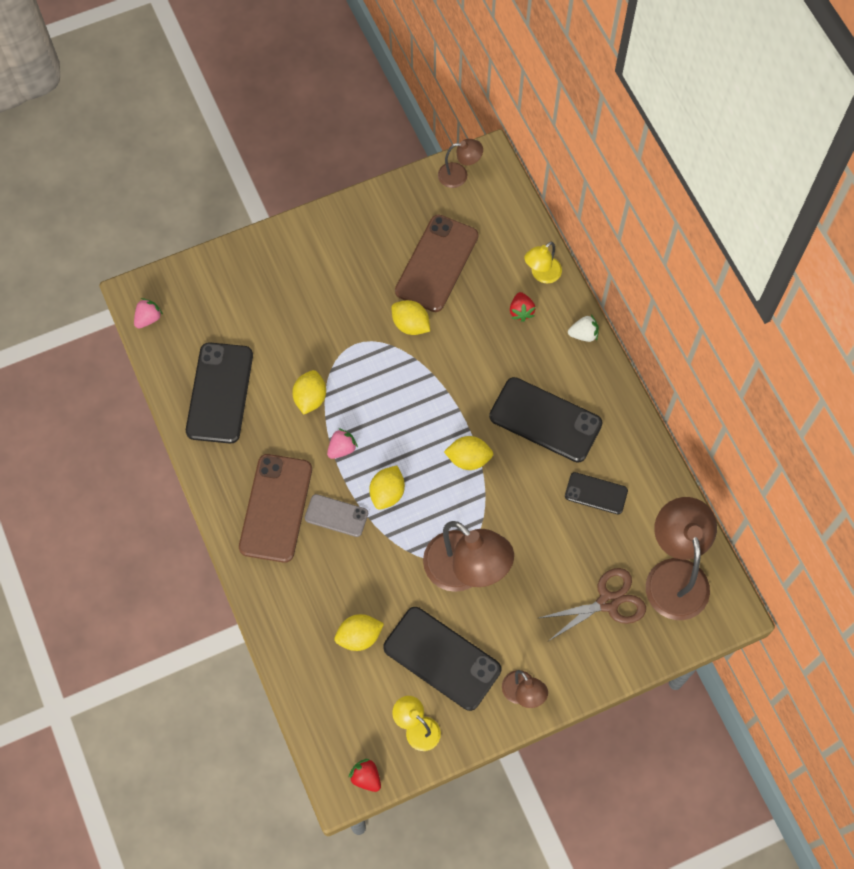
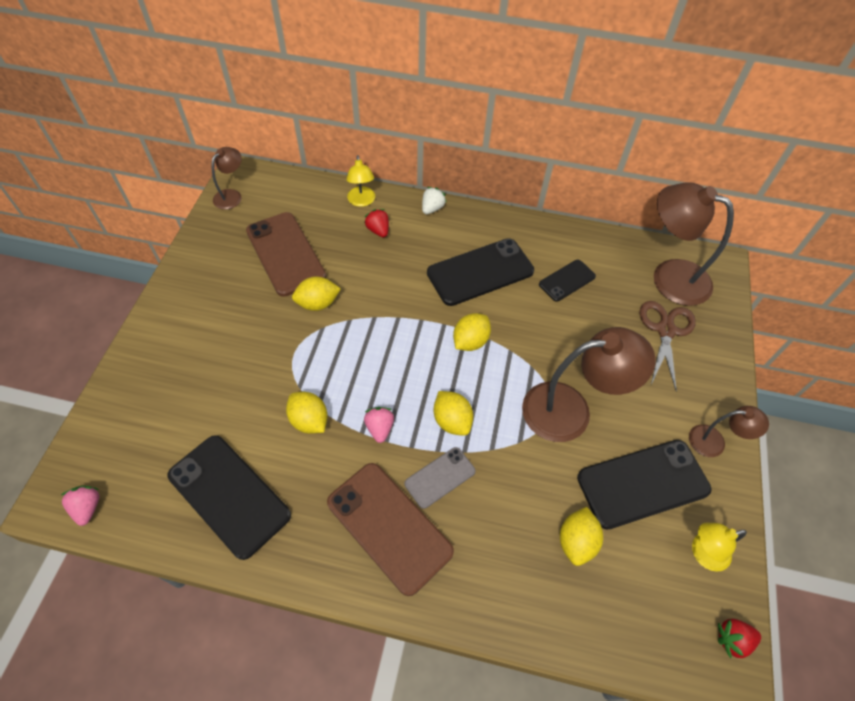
camera: 55 degrees left, 10 degrees down
red strawberry [510,292,536,322] -> red strawberry turned 150 degrees counterclockwise [364,209,389,237]

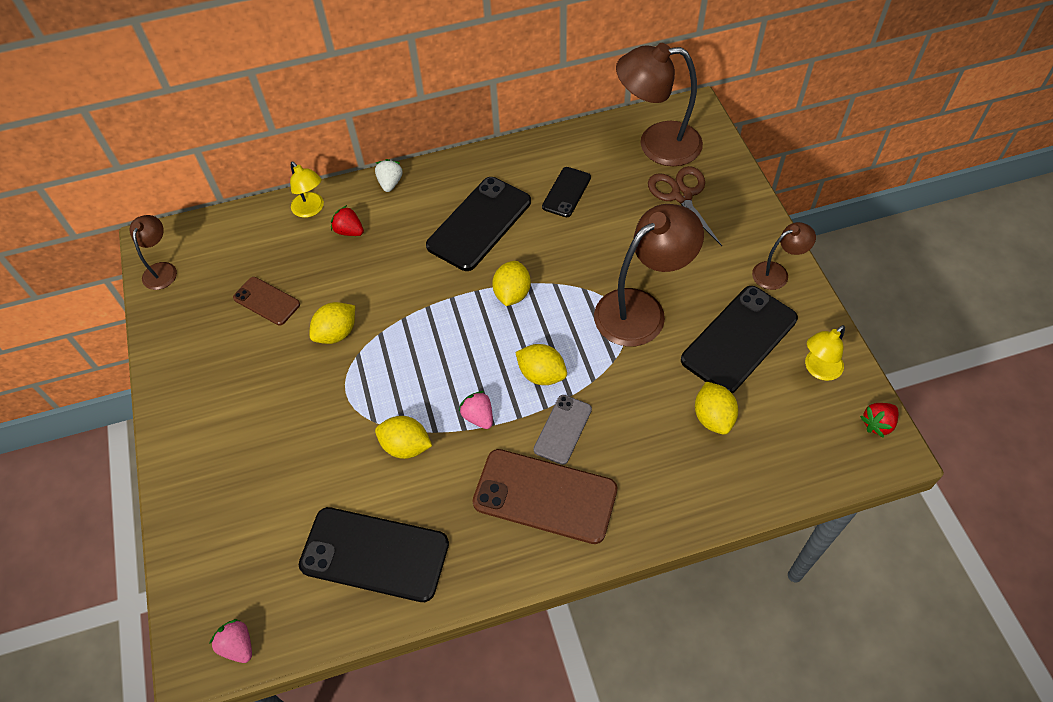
camera: 25 degrees left, 0 degrees up
brown phone [246,212,326,297] -> brown phone [233,277,300,325], size x0.55

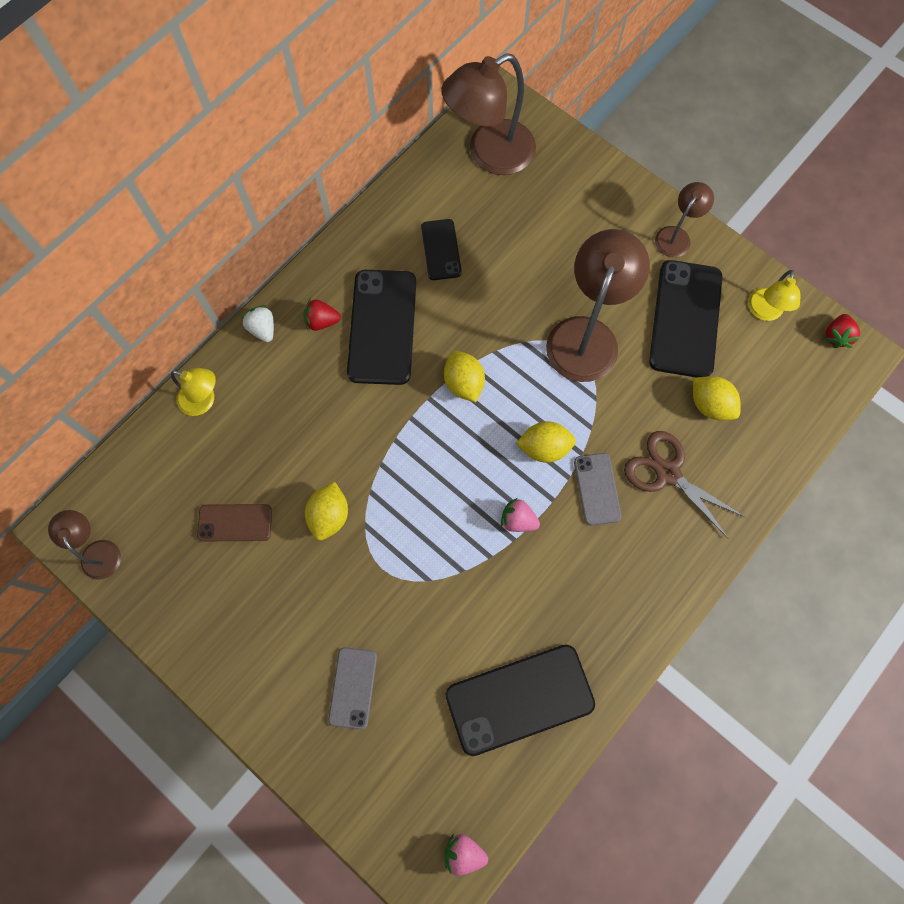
camera: 35 degrees left, 15 degrees up
red strawberry [331,205,364,236] -> red strawberry moved to [303,298,341,331]
yellow lemon [375,416,432,459] -> none
brown phone [472,449,617,544] -> none
brown scissors [648,166,722,246] -> brown scissors moved to [624,431,745,539]
none -> grey phone [328,647,377,730]

